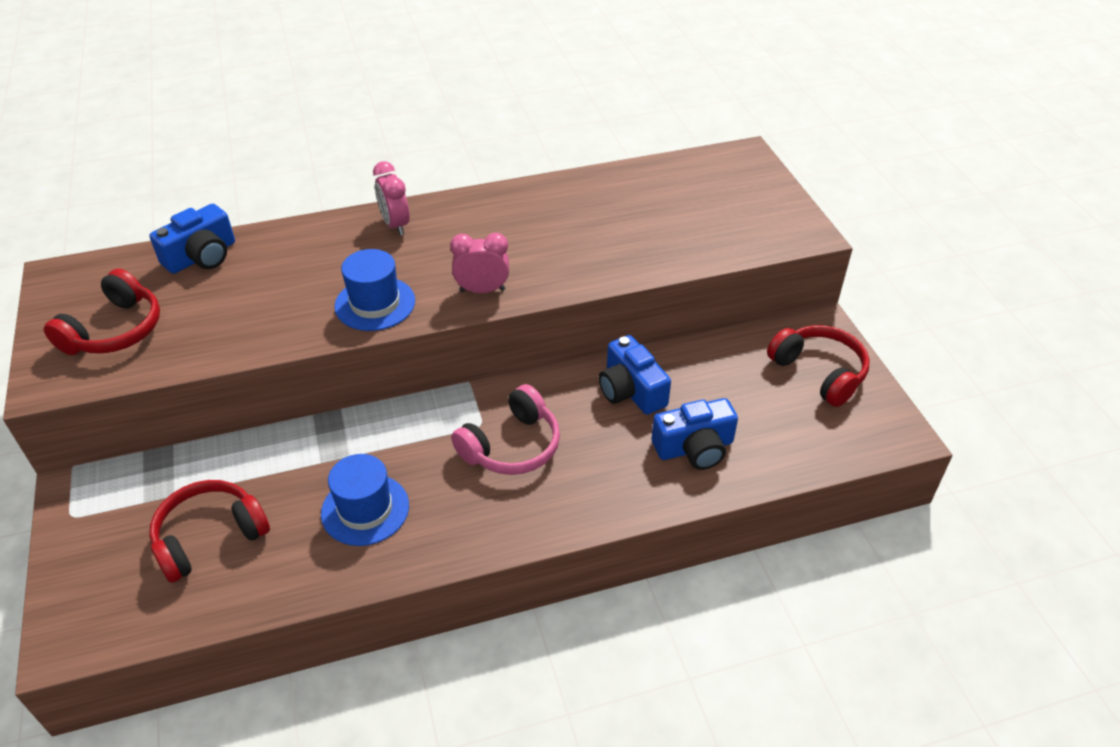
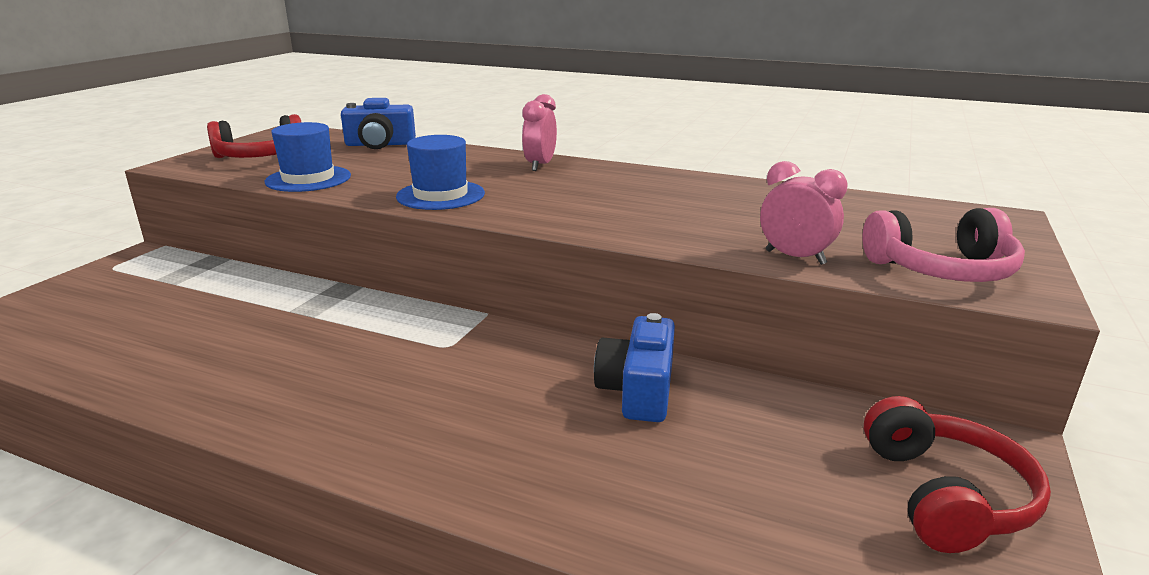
camera: 40 degrees right, 20 degrees down
red headphones [149,480,270,583] -> none
blue hat [321,454,409,546] -> blue hat moved to [264,122,351,192]
pink clock [450,233,509,293] -> pink clock moved to [760,161,848,265]
pink headphones [451,384,560,475] -> pink headphones moved to [863,208,1025,282]
blue camera [651,398,738,470] -> none

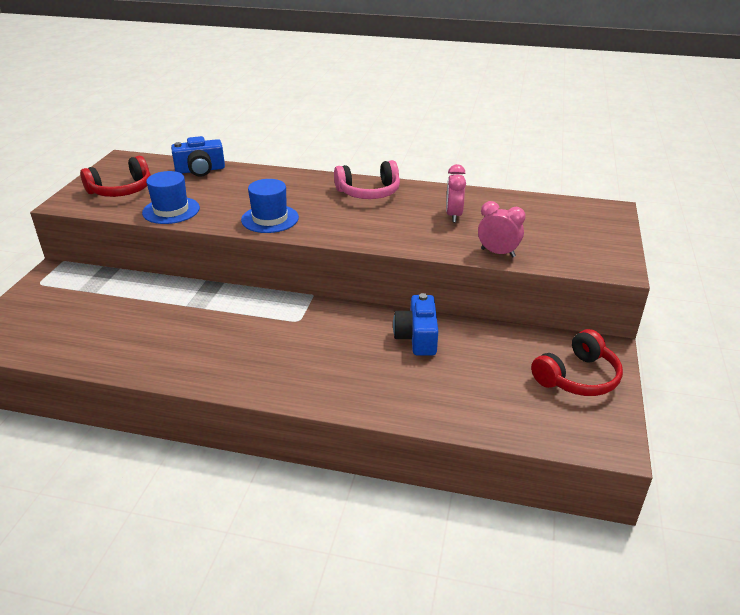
camera: 10 degrees left, 10 degrees up
pink clock [522,94,557,171] -> pink clock moved to [446,164,466,222]
pink headphones [863,208,1025,282] -> pink headphones moved to [334,160,400,199]
red headphones [864,396,1051,553] -> red headphones turned 60 degrees clockwise [531,329,623,396]

